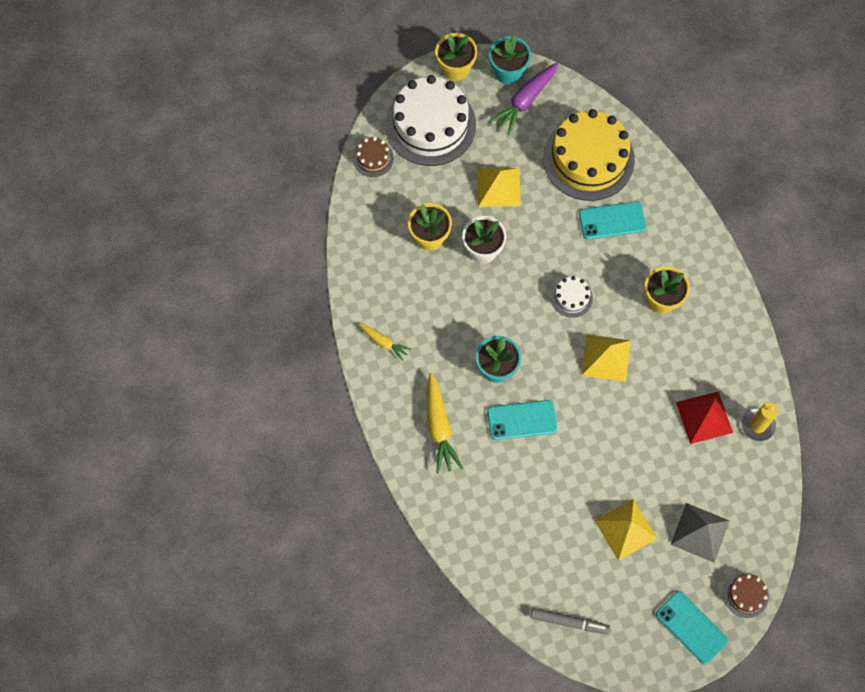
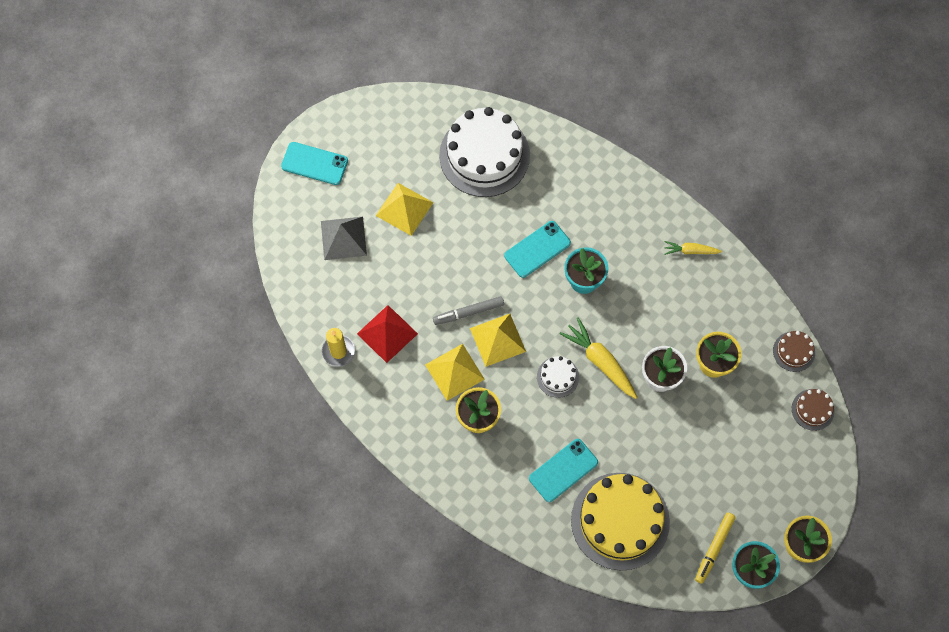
camera: 150 degrees right, 0 degrees up
white cake [386,75,476,166] -> white cake moved to [439,107,530,197]
yellow carrot [427,373,463,474] -> yellow carrot moved to [560,317,638,399]
yellow pyramid [477,168,521,207] -> yellow pyramid moved to [425,344,485,401]
purple carrot [489,62,559,135] -> yellow marker [695,512,736,584]
grey marker [530,608,610,634] -> grey marker moved to [433,296,504,325]
brown cake [723,572,769,618] -> brown cake moved to [773,331,815,372]

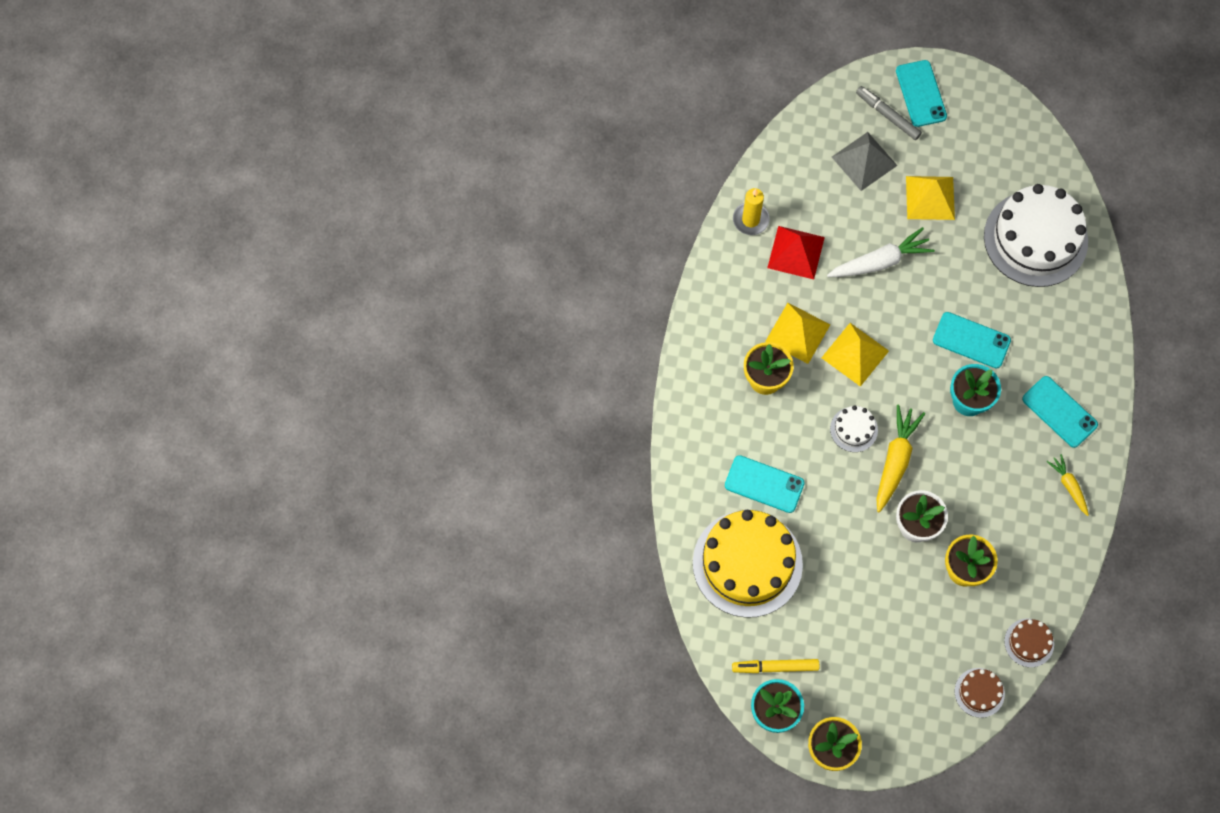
camera: 60 degrees right, 0 degrees up
grey marker [433,296,504,325] -> grey marker moved to [856,86,922,140]
none -> white carrot [827,227,935,277]
none -> turquoise phone [1022,376,1098,448]

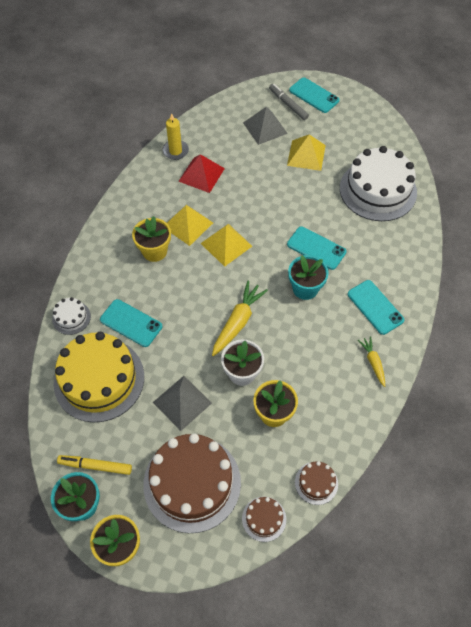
camera: 10 degrees right, 10 degrees down
white carrot [827,227,935,277] -> none
white cake [830,405,878,452] -> white cake moved to [52,297,91,335]
turquoise phone [896,60,947,127] -> turquoise phone turned 45 degrees counterclockwise [289,77,340,113]
none -> brown cake [143,433,241,533]
none -> grey pyramid [153,376,212,431]

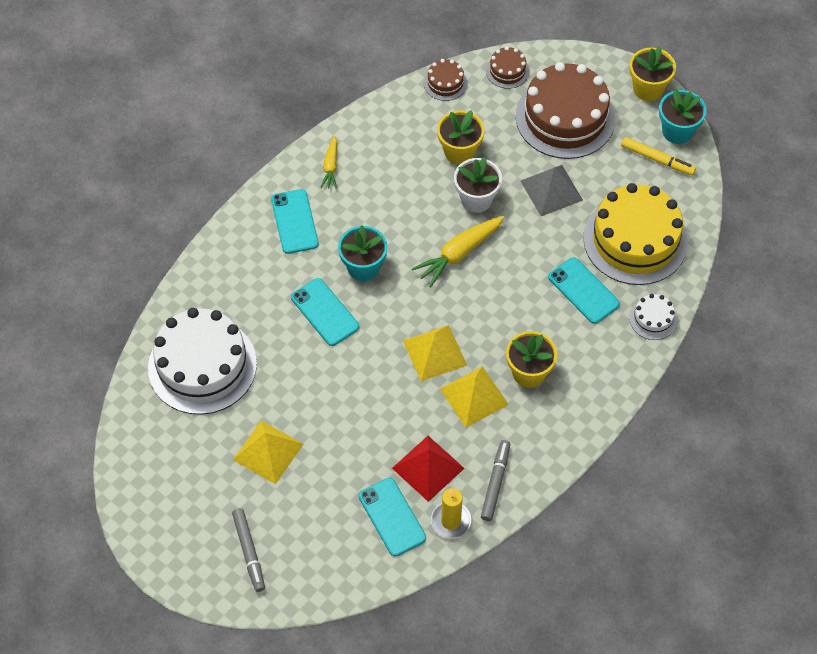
camera: 160 degrees left, 0 degrees up
grey pyramid [243,107,288,145] -> none
turquoise phone [289,77,340,113] -> turquoise phone moved to [358,478,426,556]
none -> grey marker [481,440,510,521]

